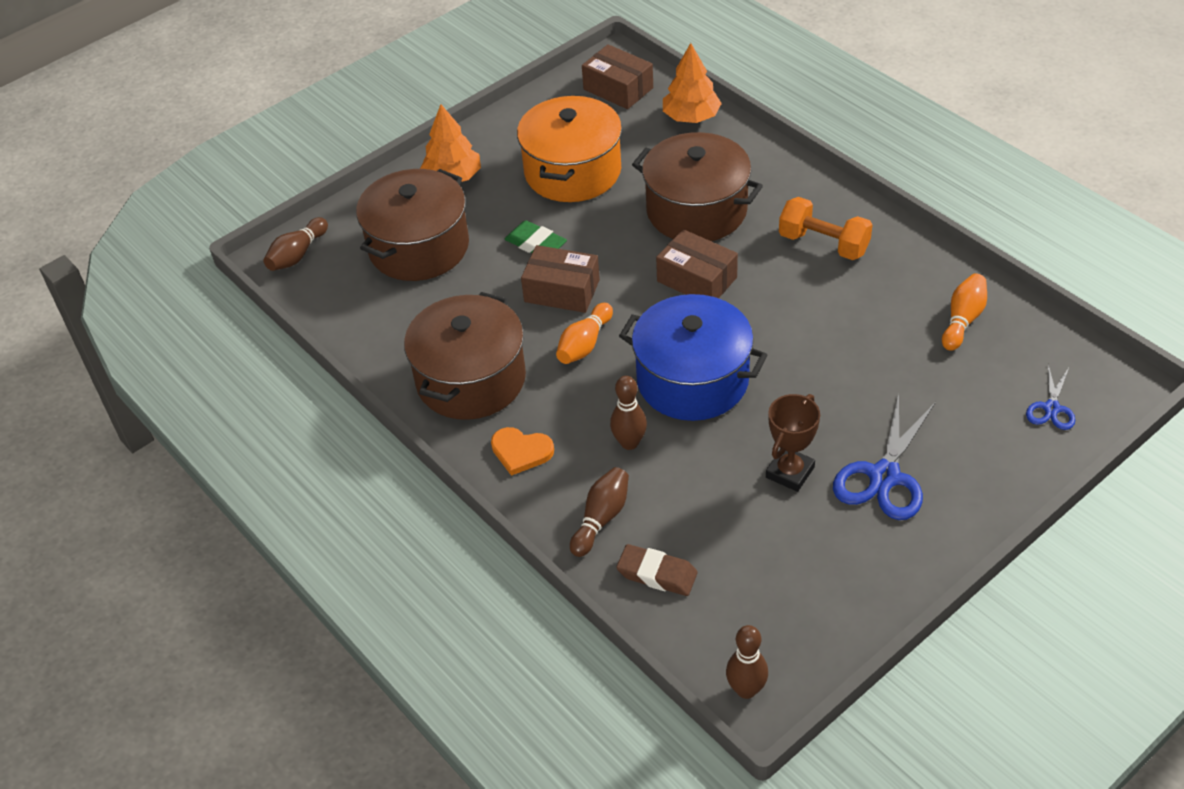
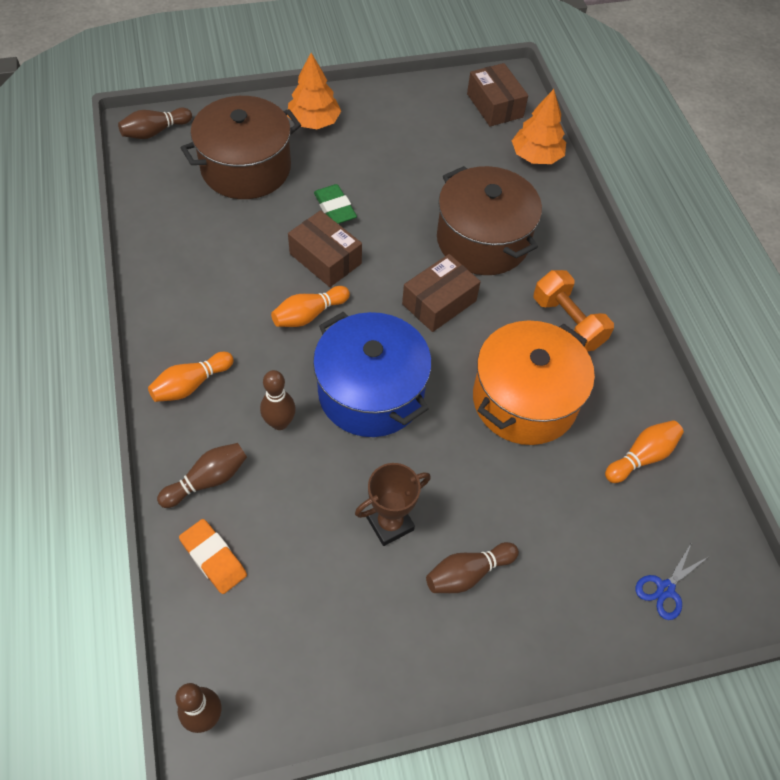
camera: 20 degrees right, 10 degrees up
brown pot [404,292,526,420] -> none
orange heart [491,427,554,476] -> orange bowling pin [148,352,234,402]
orange pot [517,95,622,202] -> orange pot moved to [473,321,595,445]
brown eraser [616,544,698,596] -> orange eraser [179,519,247,594]
brown box [656,229,738,298] -> brown box turned 75 degrees clockwise [402,254,481,332]
blue scissors [833,394,936,520] -> brown bowling pin [426,542,519,593]

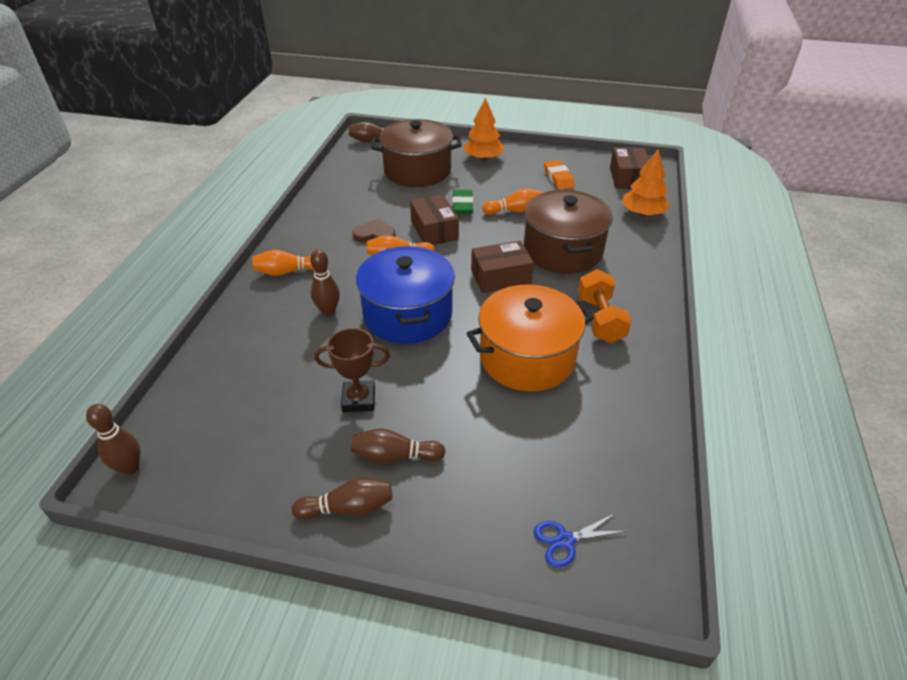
camera: 30 degrees right, 15 degrees down
brown bowling pin [157,443,247,508] -> brown bowling pin moved to [292,477,393,520]
orange eraser [179,519,247,594] -> orange eraser moved to [544,160,575,190]
orange bowling pin [605,420,684,483] -> orange bowling pin moved to [482,189,543,215]
none -> brown heart [352,218,396,242]

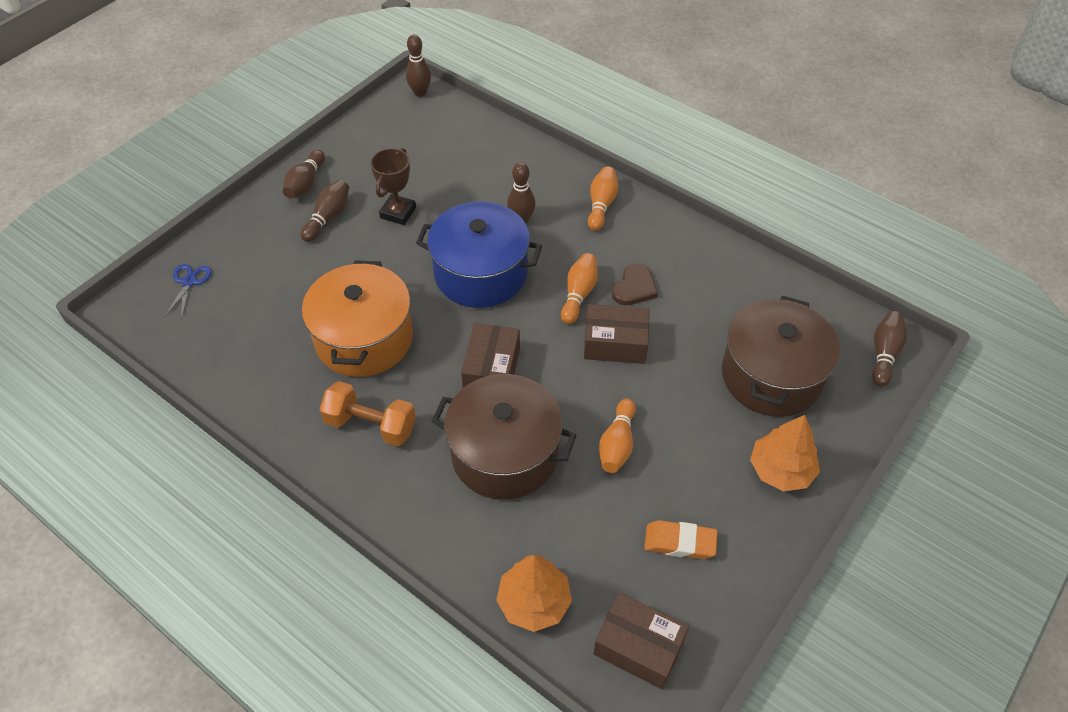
camera: 115 degrees right, 10 degrees up
green eraser [452,190,473,214] -> none

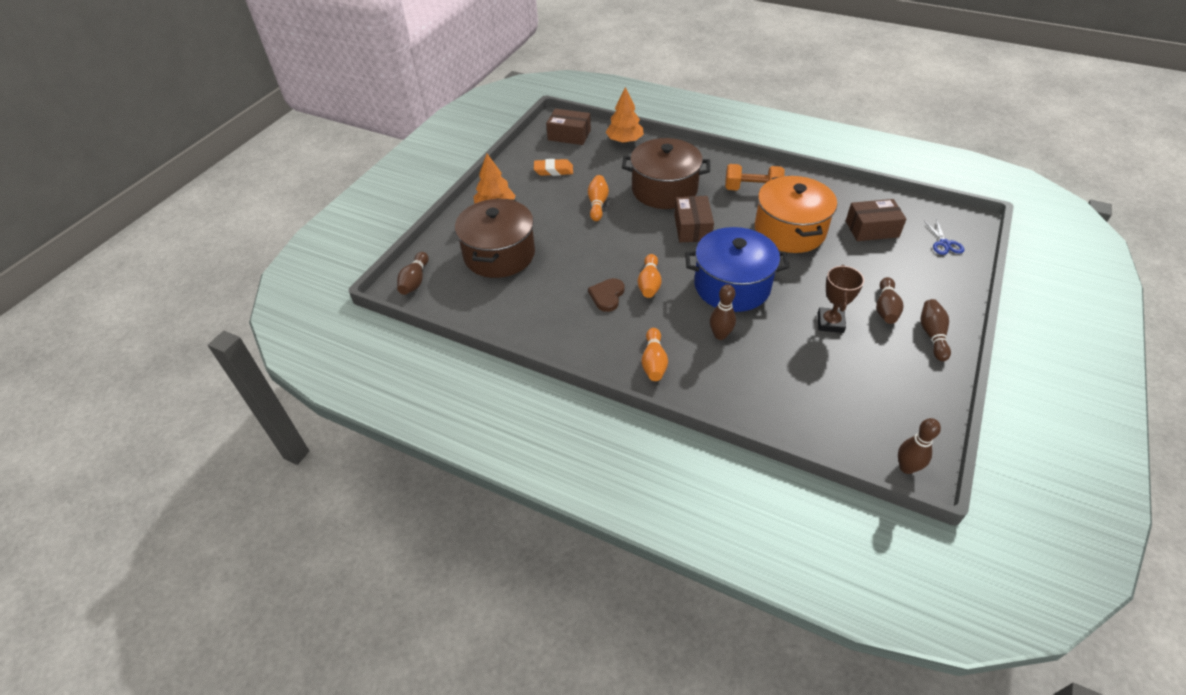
camera: 170 degrees right, 5 degrees down
brown box [584,304,649,364] -> brown box moved to [846,199,906,241]

